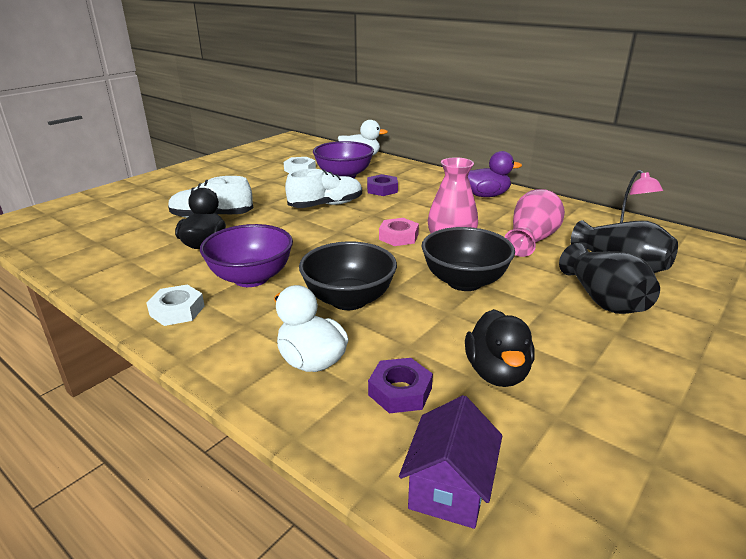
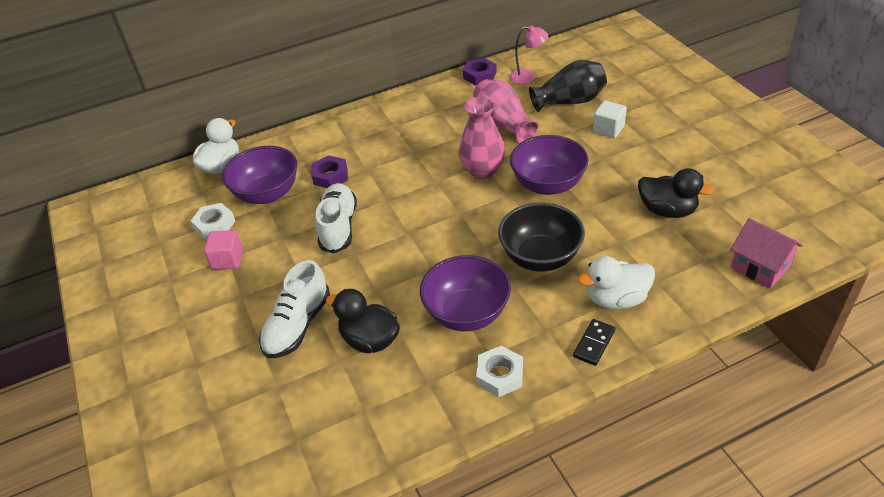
camera: 60 degrees left, 15 degrees up
purple nut [368,358,433,413] -> purple nut moved to [463,58,497,85]
pink nut [379,218,419,246] -> none
purple house [399,395,502,529] -> pink house [731,218,803,288]
black bowl [422,227,515,291] -> purple bowl [510,135,589,195]
purple duck [468,151,522,197] -> none
black vase [559,243,660,314] -> white cube [593,100,627,138]
none -> pink cube [204,230,243,270]
none -> black domino [573,319,615,366]

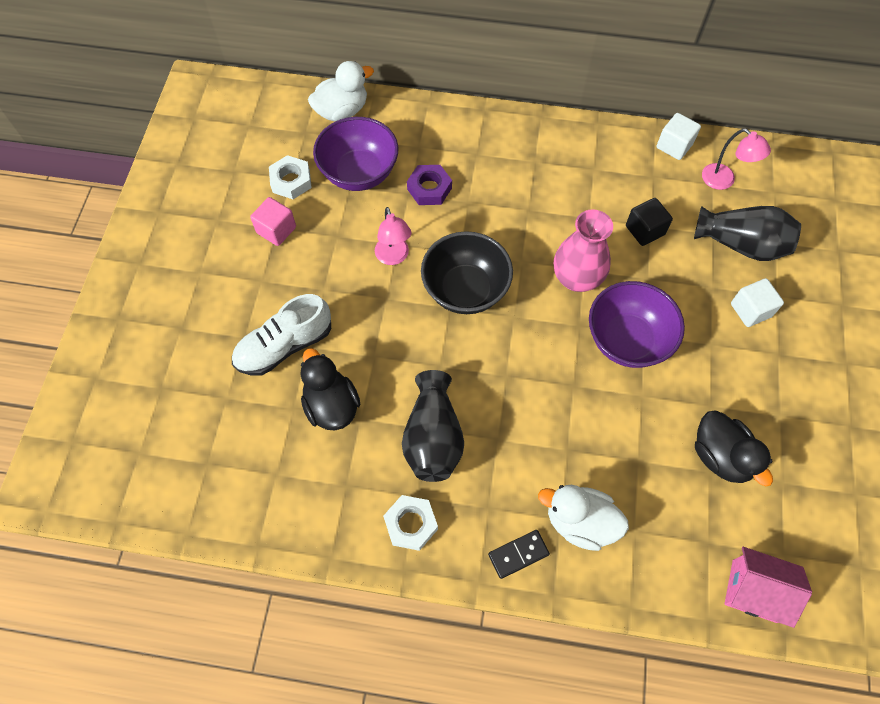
camera: 30 degrees right, 20 degrees up
white shoe [315,183,357,253] -> pink lamp [375,207,411,265]
purple bowl [420,255,511,331] -> black vase [402,370,464,482]
purple nut [463,58,497,85] -> white cube [657,113,701,160]
pink vase [473,79,538,143] -> black cube [626,198,673,246]
black bowl [498,203,585,271] -> black bowl moved to [421,231,513,314]
pink house [731,218,803,288] -> pink house turned 60 degrees counterclockwise [724,547,812,628]

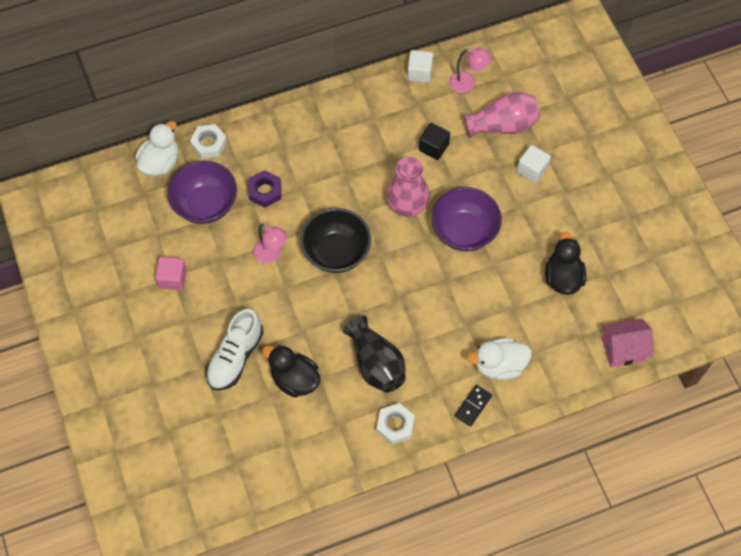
camera: 30 degrees left, 0 degrees up
white nut [269,155,312,199] -> white nut moved to [190,124,227,159]
black vase [694,206,801,261] -> pink vase [464,92,540,138]
black duck [695,411,773,487] -> black duck turned 120 degrees counterclockwise [545,232,586,295]

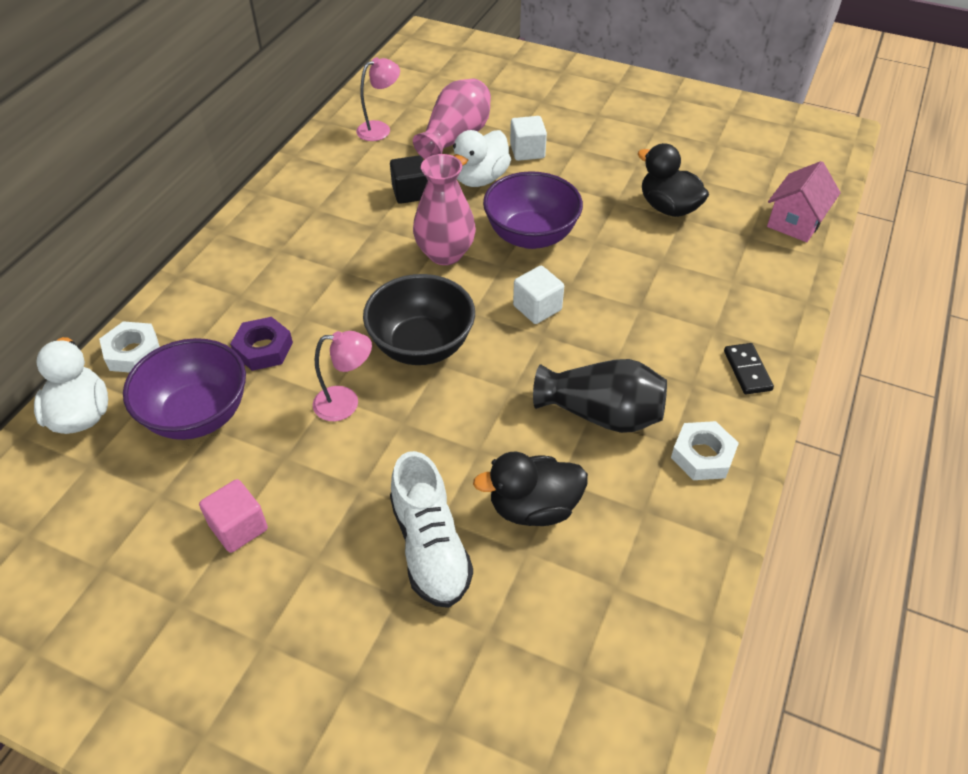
camera: 45 degrees left, 15 degrees down
white cube [407,50,433,83] -> white cube moved to [513,266,564,324]
white duck [467,338,532,380] -> white duck moved to [453,130,511,187]

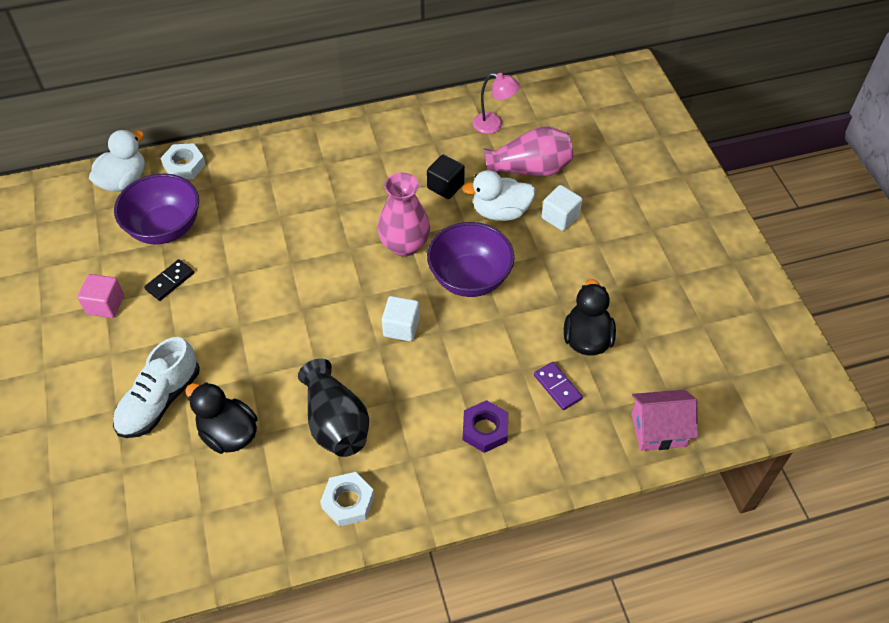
camera: 50 degrees right, 5 degrees up
purple nut [230,317,293,371] -> purple nut moved to [463,400,508,453]
pink lamp [313,331,372,421] -> none
black bowl [363,274,475,365] -> none
black domino [724,343,774,394] -> black domino moved to [144,259,194,301]
none -> purple domino [534,362,583,410]

